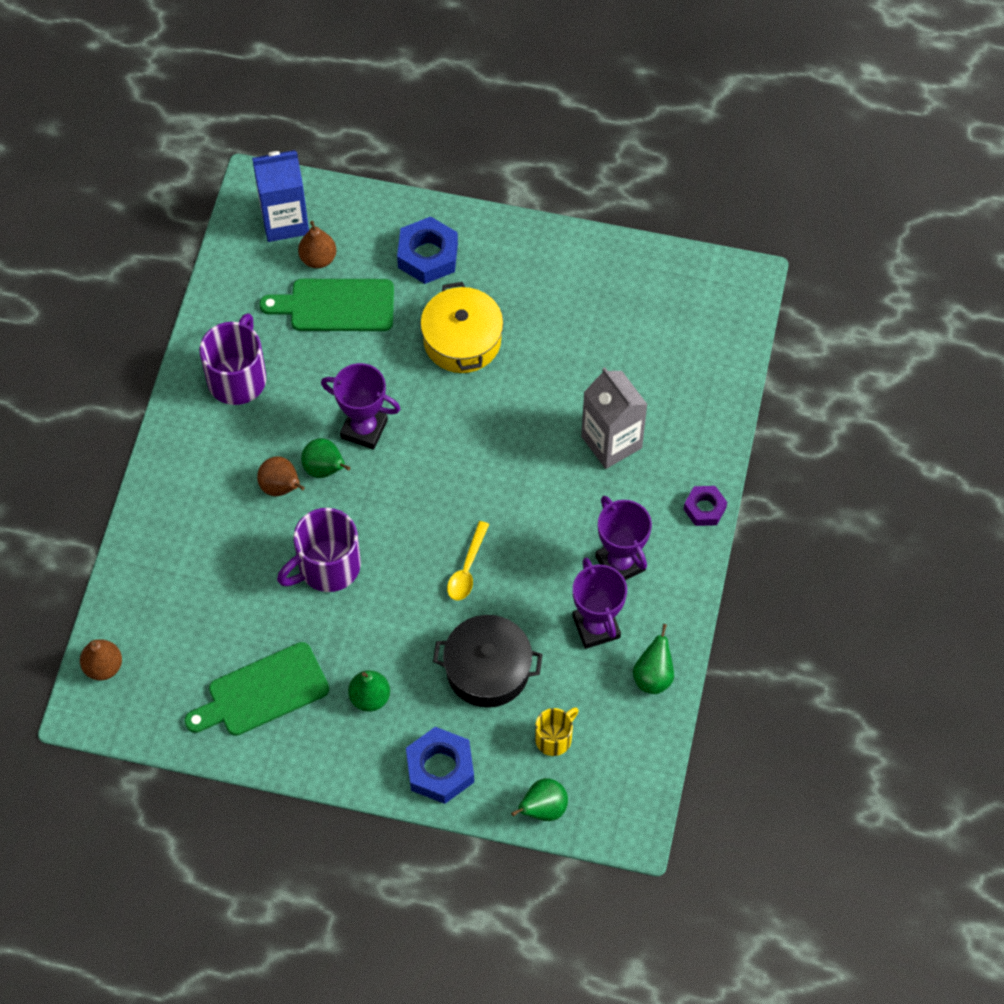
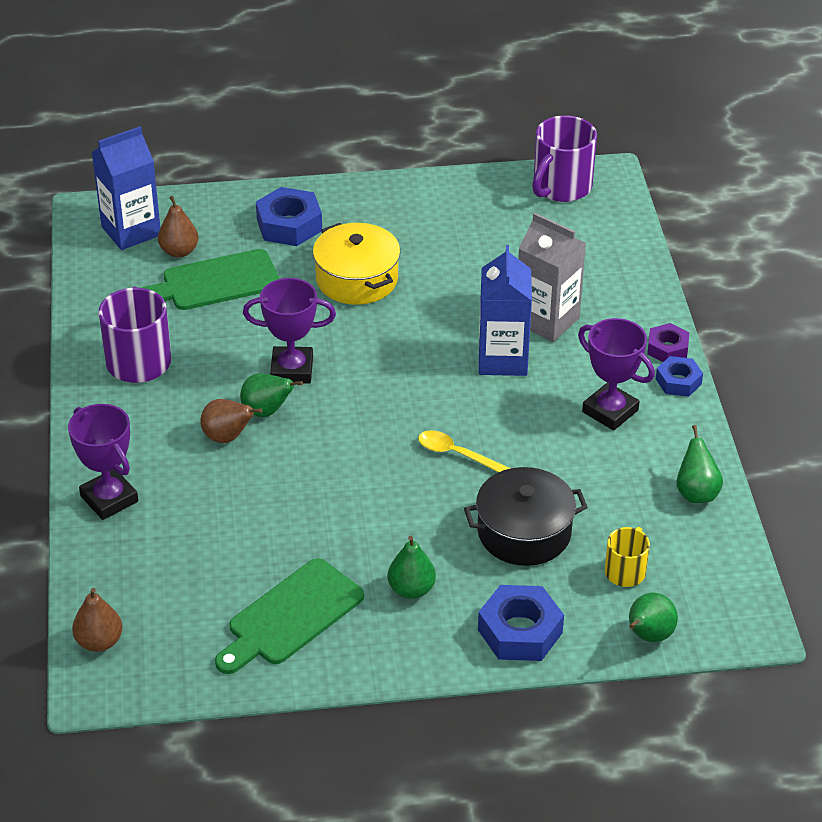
camera: 20 degrees left, 20 degrees down
purple mug [277,508,361,592] -> purple mug moved to [532,115,597,202]
yellow spoon [447,521,489,601] -> yellow spoon turned 120 degrees clockwise [418,430,511,472]
purple trophy [573,558,627,649] -> purple trophy moved to [68,404,138,520]
none -> blue carton [479,245,532,376]
none -> blue nut [656,356,703,397]

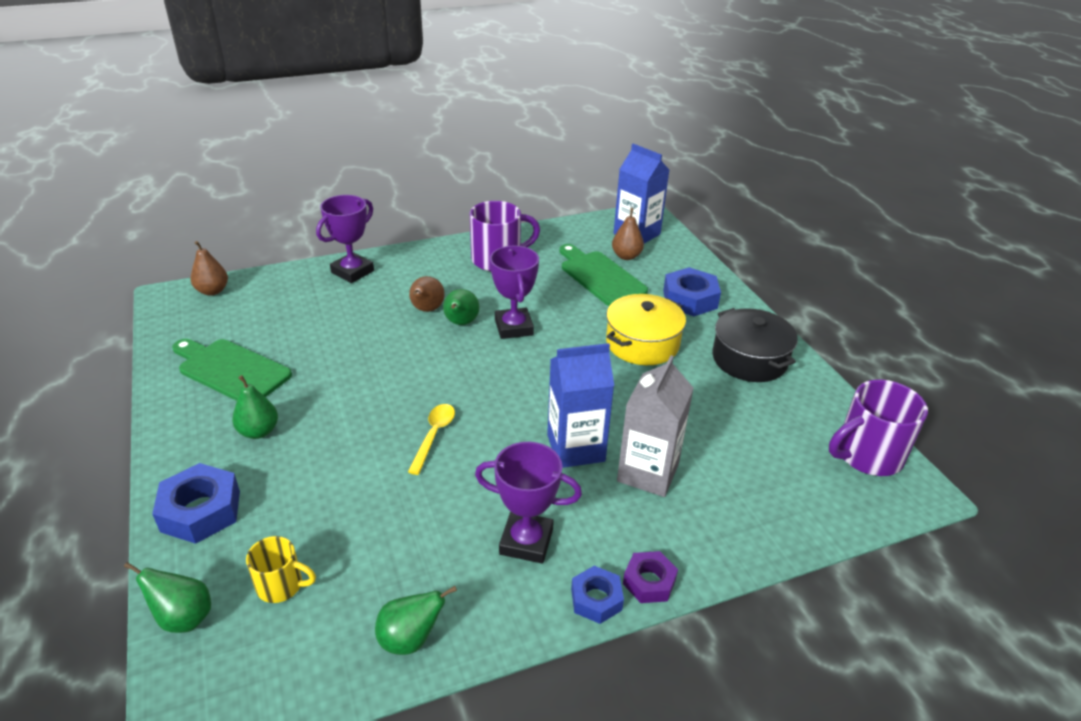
camera: 75 degrees right, 5 degrees down
black pot [464,467,588,566] -> black pot moved to [712,308,798,382]
purple mug [532,115,597,202] -> purple mug turned 45 degrees counterclockwise [829,379,928,476]
purple trophy [578,318,655,431] -> purple trophy turned 75 degrees clockwise [475,442,582,564]

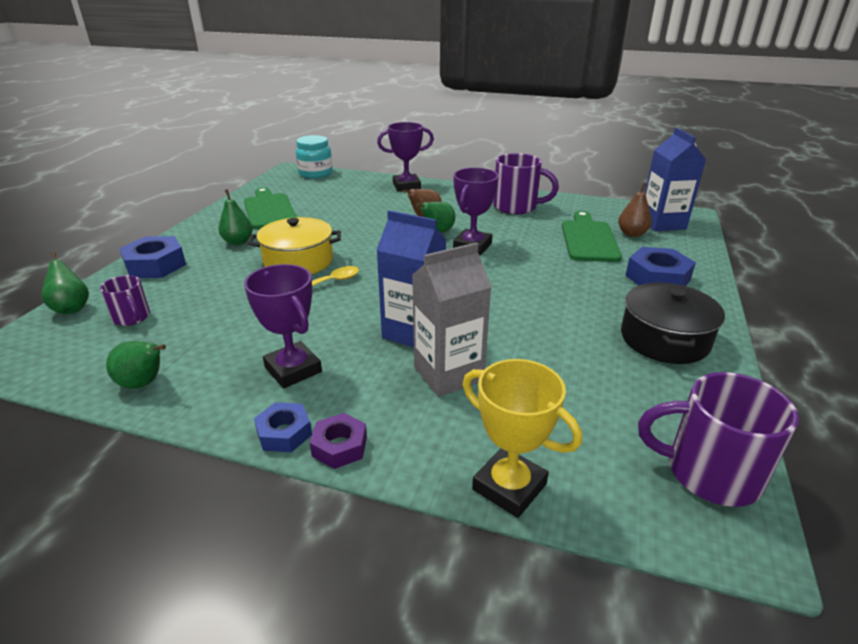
camera: 40 degrees right, 5 degrees down
brown pear [191,241,228,296] -> turquoise jar [296,135,333,179]
yellow mug [246,536,316,603] -> purple mug [100,275,150,326]
yellow pot [606,294,686,365] -> yellow pot moved to [248,217,341,274]
none -> yellow trophy [463,359,582,518]

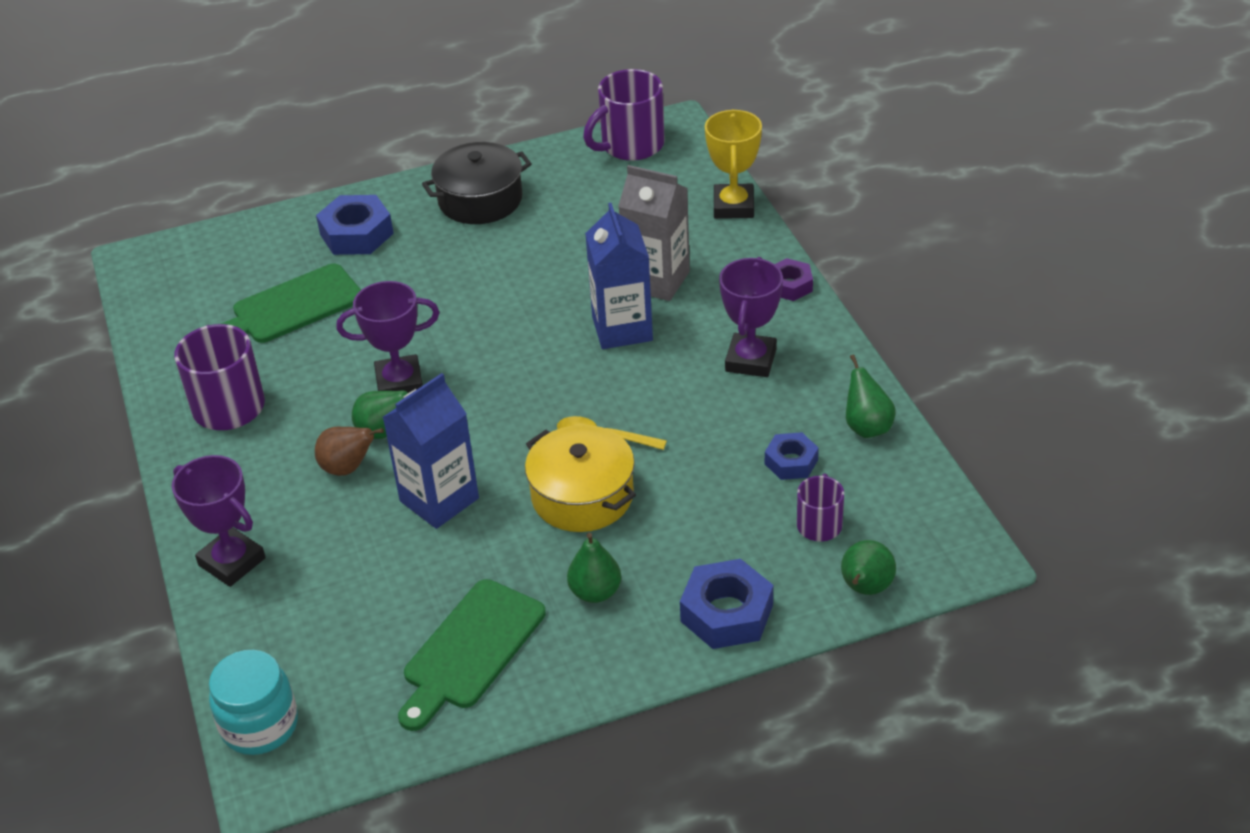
camera: 125 degrees left, 10 degrees up
blue nut [254,402,312,452] -> blue nut moved to [765,432,819,480]
brown pear [618,182,652,237] -> none
purple mug [638,372,799,507] -> purple mug turned 75 degrees clockwise [583,69,665,161]
blue carton [645,128,706,231] -> blue carton moved to [383,373,479,529]

